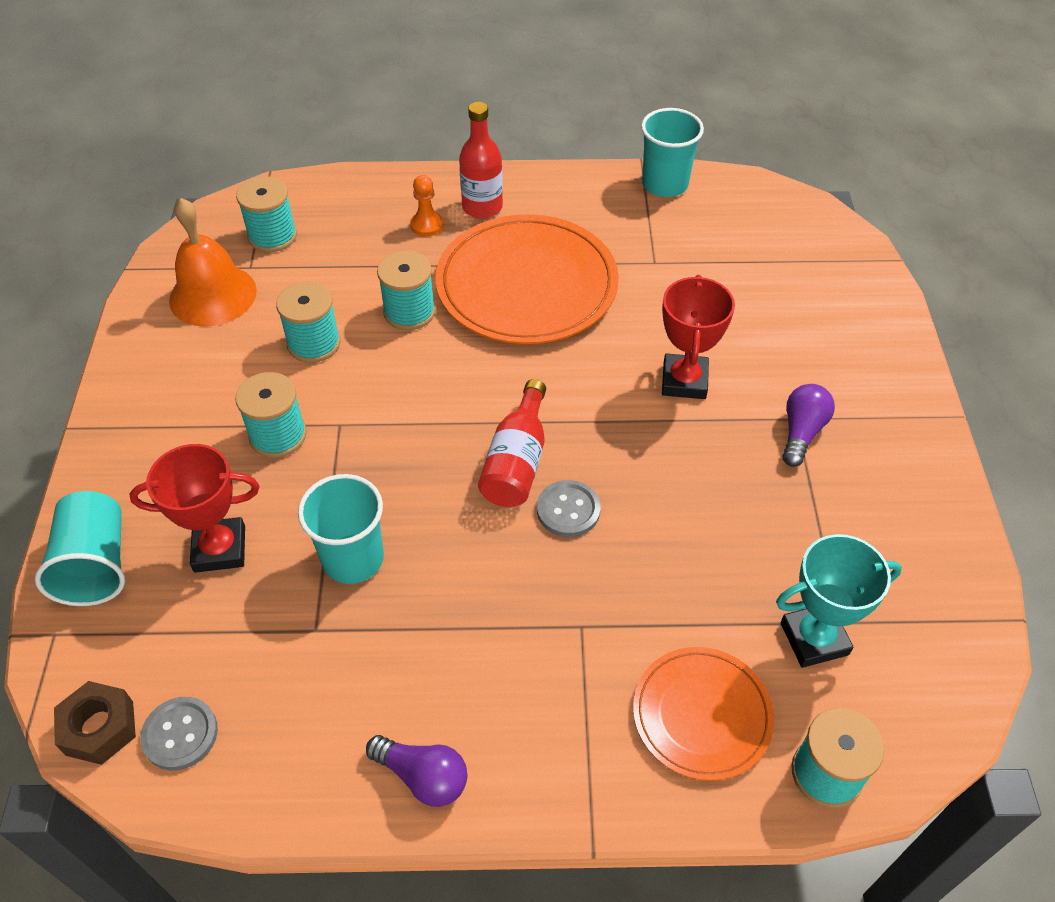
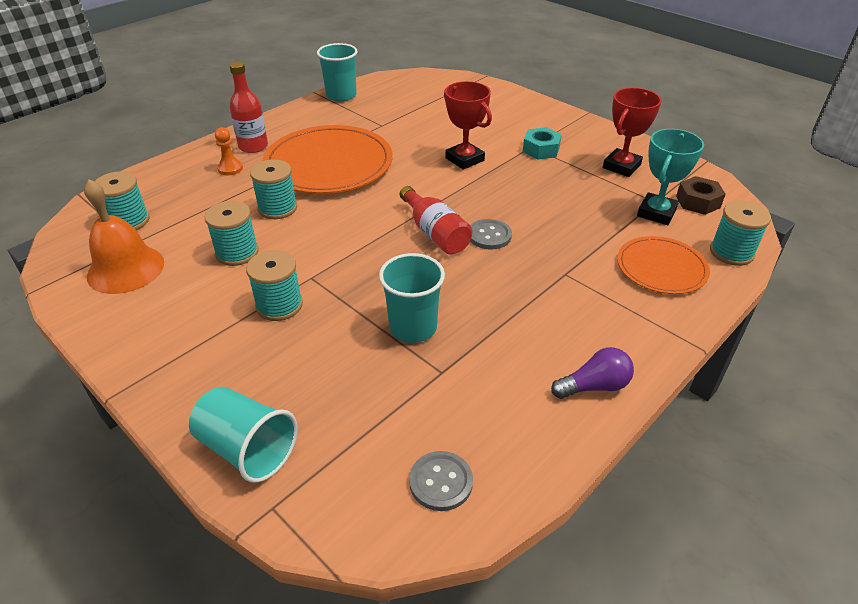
camera: 45 degrees left, 10 degrees down
brown nut [54,681,136,765] -> brown nut moved to [676,176,726,215]
red trophy [130,444,259,573] -> red trophy moved to [603,88,662,177]
purple light bulb [782,384,835,467] -> turquoise nut [523,127,562,160]

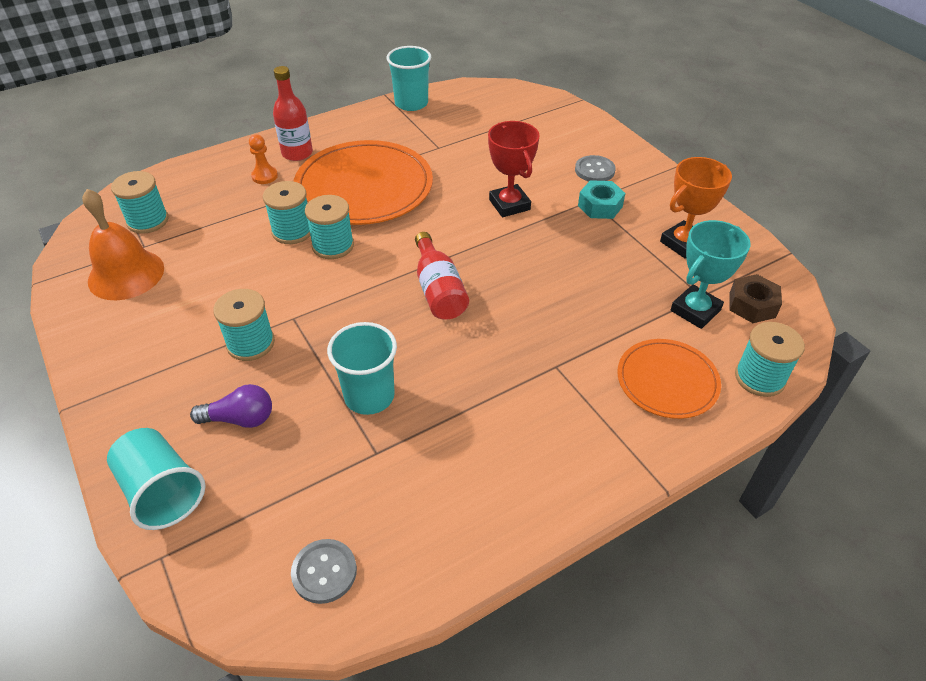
camera: 15 degrees right, 5 degrees up
turquoise spool [204,201,259,266] -> turquoise spool moved to [305,195,354,259]
grey button [470,219,512,250] -> grey button moved to [575,155,616,181]
purple light bulb [551,347,634,399] -> purple light bulb moved to [190,384,272,428]
red trophy [603,88,662,177] -> orange trophy [660,157,732,259]

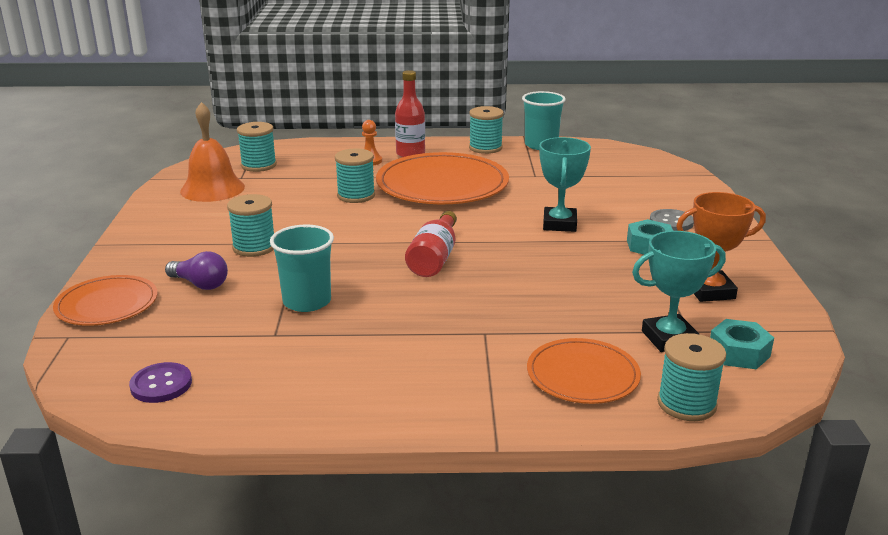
camera: 30 degrees right, 20 degrees down
turquoise cup [107,428,206,530] -> orange plate [53,275,157,326]
grey button [291,539,357,604] -> purple button [129,362,192,403]
turquoise spool [305,195,354,259] -> turquoise spool moved to [469,106,504,154]
red trophy [488,121,540,217] -> turquoise trophy [539,137,591,232]
brown nut [730,274,782,323] -> turquoise nut [710,319,774,369]

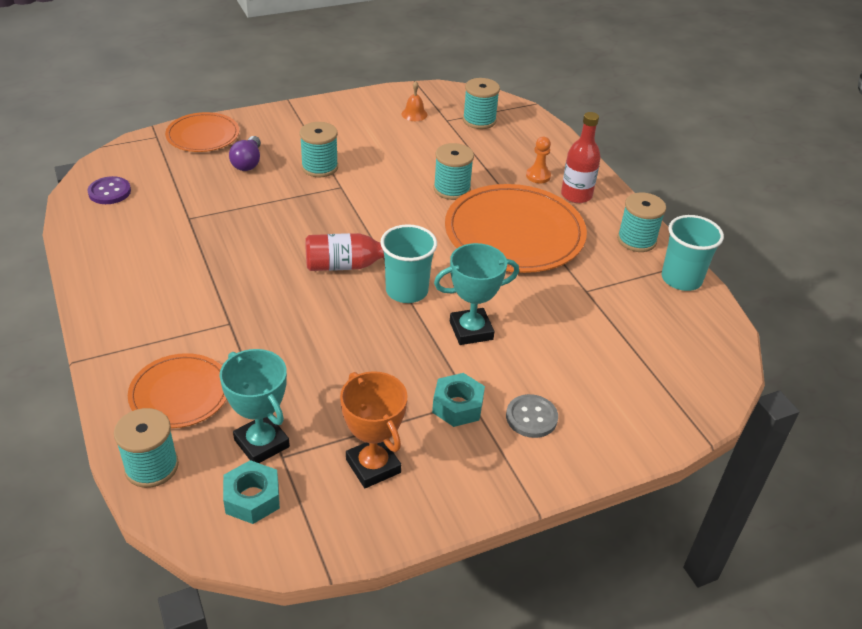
camera: 65 degrees right, 15 degrees up
orange bell [180,102,245,202] -> orange bell [402,81,428,121], size x0.46
turquoise cup [270,225,334,312] -> turquoise cup moved to [380,224,437,303]

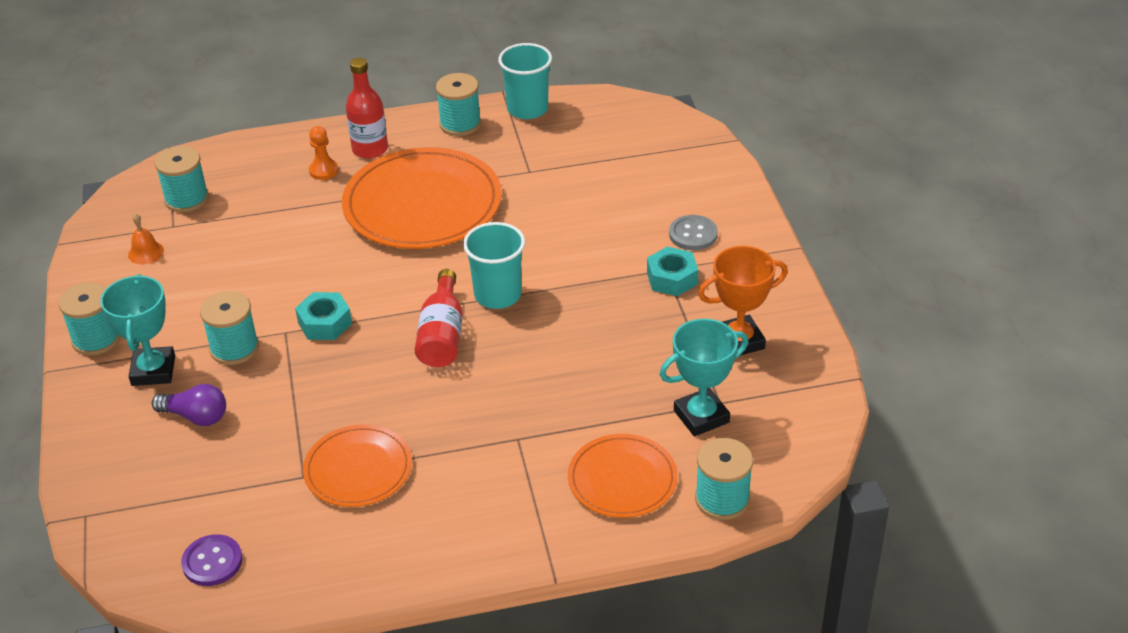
camera: 75 degrees left, 0 degrees up
orange plate [165,112,239,152] -> orange plate moved to [303,424,412,507]
turquoise nut [223,460,280,524] -> turquoise nut moved to [295,292,352,340]
turquoise spool [434,143,474,200] -> turquoise spool moved to [59,282,121,355]
turquoise trophy [434,243,519,345] -> turquoise trophy moved to [100,274,175,386]

